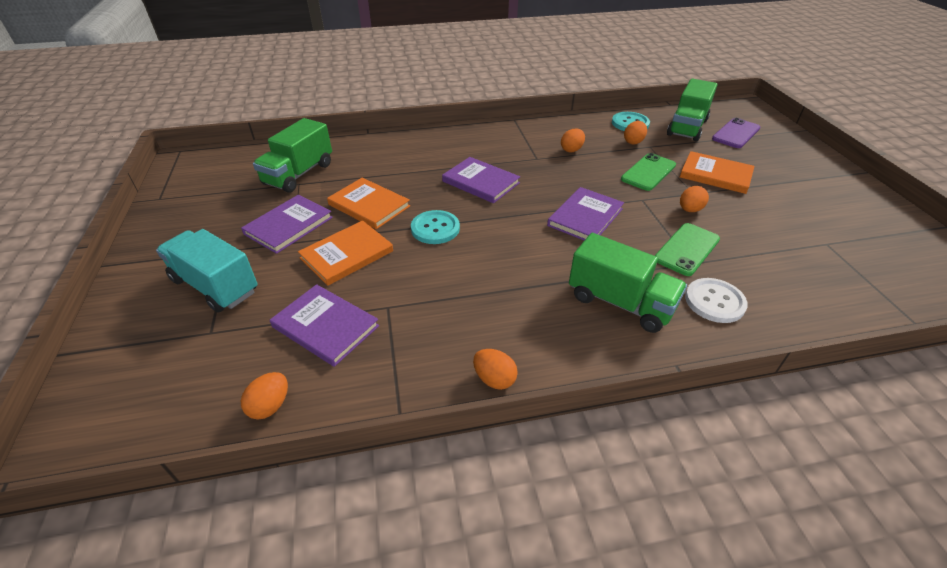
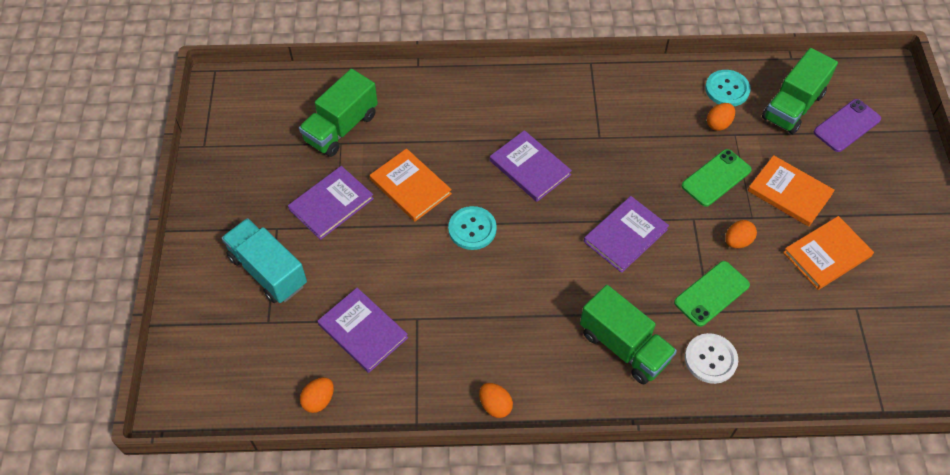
camera: 10 degrees right, 15 degrees up
orange book [298,221,393,286] -> orange book moved to [783,216,874,290]
orange egg [561,128,585,152] -> none

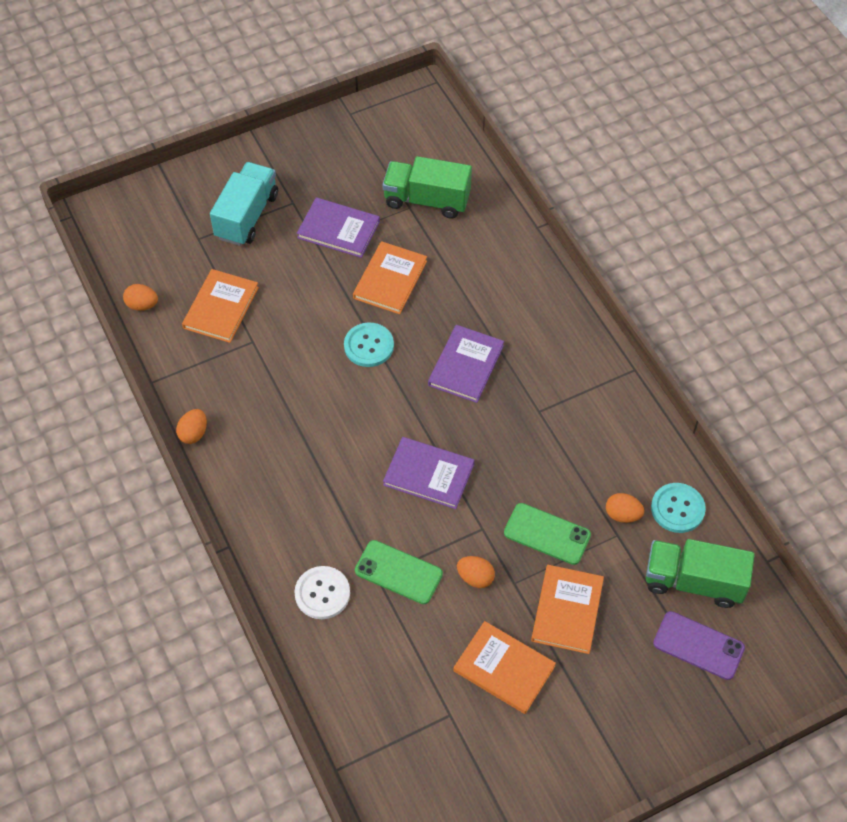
camera: 65 degrees right, 0 degrees up
purple book [318,288,408,373] -> orange book [182,269,259,343]
green truck [580,285,677,384] -> none

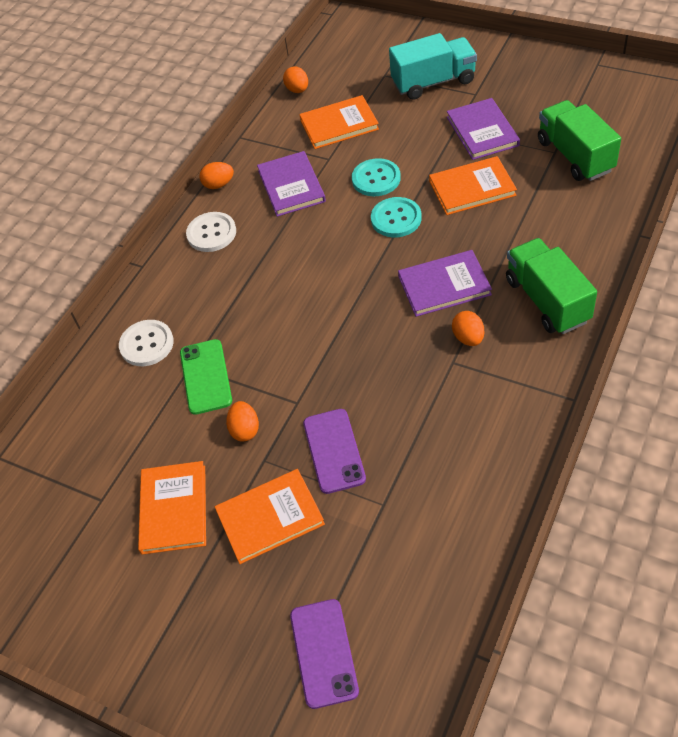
camera: 60 degrees right, 5 degrees down
purple book [383,437,474,509] -> purple book moved to [257,151,326,217]
green phone [504,503,591,565] -> purple phone [303,409,366,494]
orange egg [606,493,644,523] -> orange egg moved to [452,311,484,346]
green truck [646,539,755,608] -> green truck moved to [506,238,597,334]
turquoise button [651,483,706,533] -> turquoise button moved to [352,158,401,196]
none -> white button [186,212,236,252]

